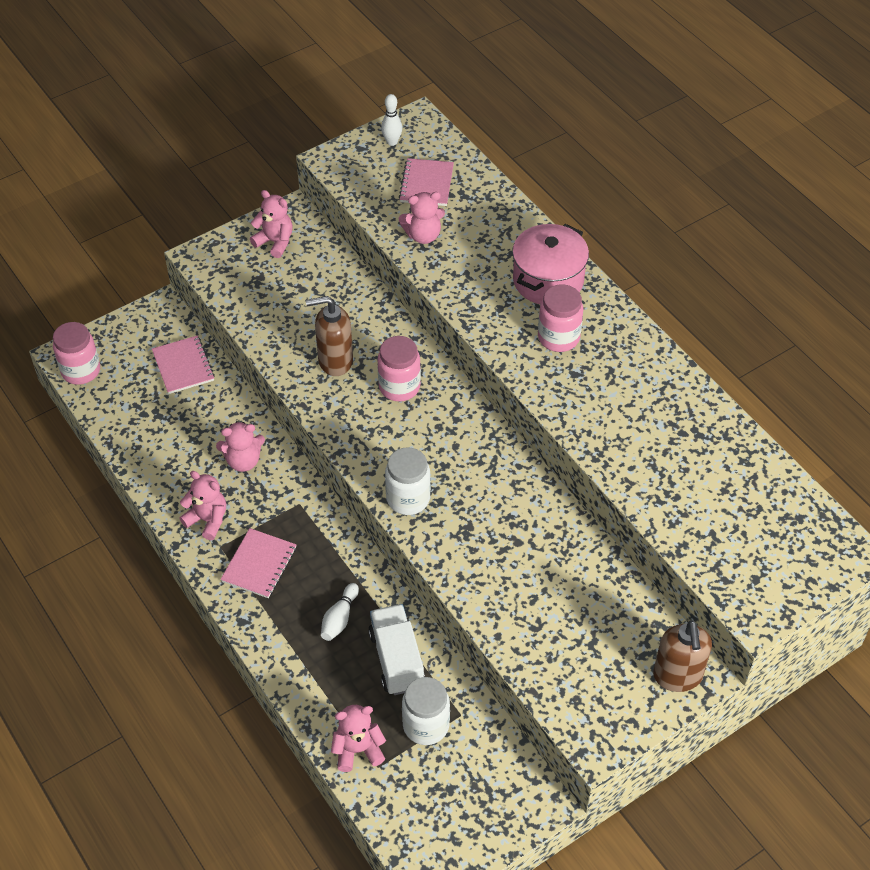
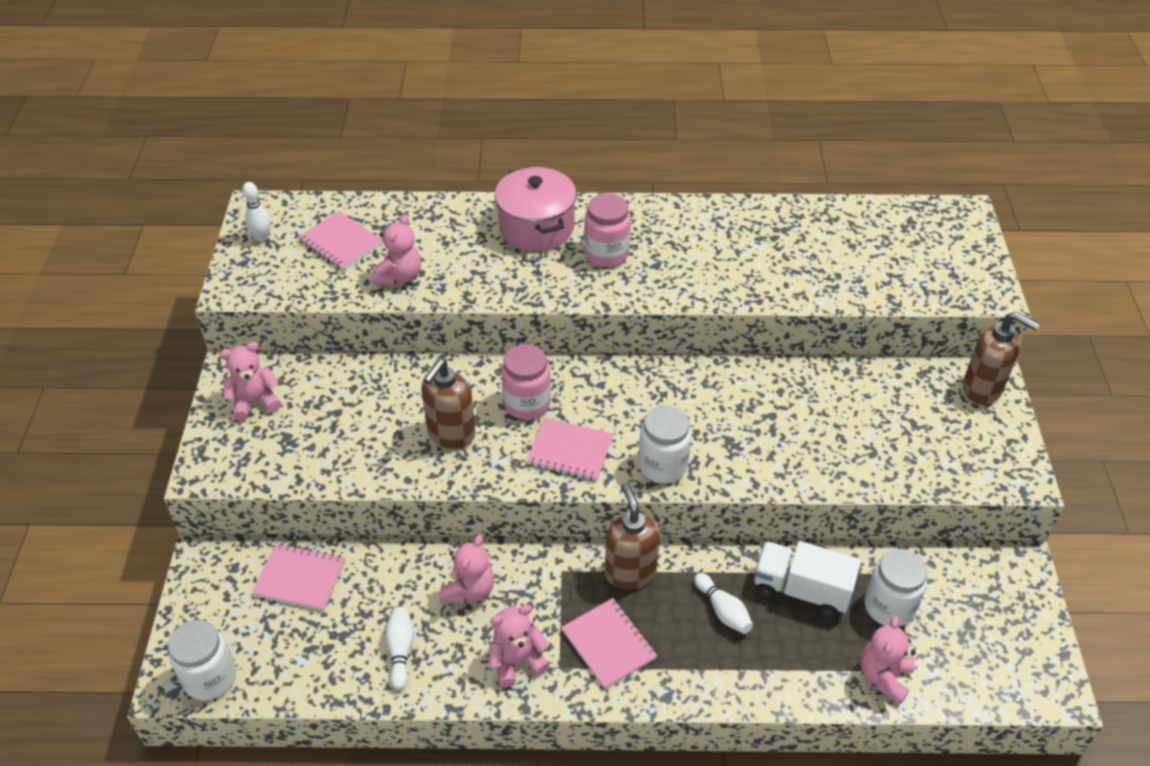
camera: 55 degrees left, 5 degrees down
pink jar [53,322,100,385] -> white jar [168,620,236,701]
none -> white bowling pin [385,607,414,690]
none -> pink notebook [526,418,613,481]
none -> brown soap dispenser [605,483,660,590]

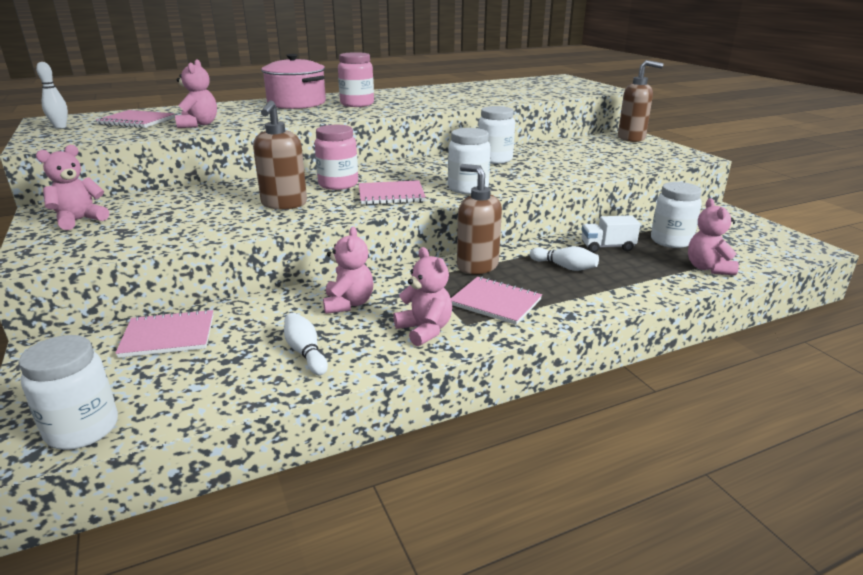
camera: 25 degrees left, 20 degrees down
pink teddy bear [489,605,550,687] -> pink teddy bear turned 105 degrees clockwise [393,247,452,346]
white truck [754,541,861,618] -> white truck [581,215,641,252], size x0.67
none -> white jar [478,106,515,164]

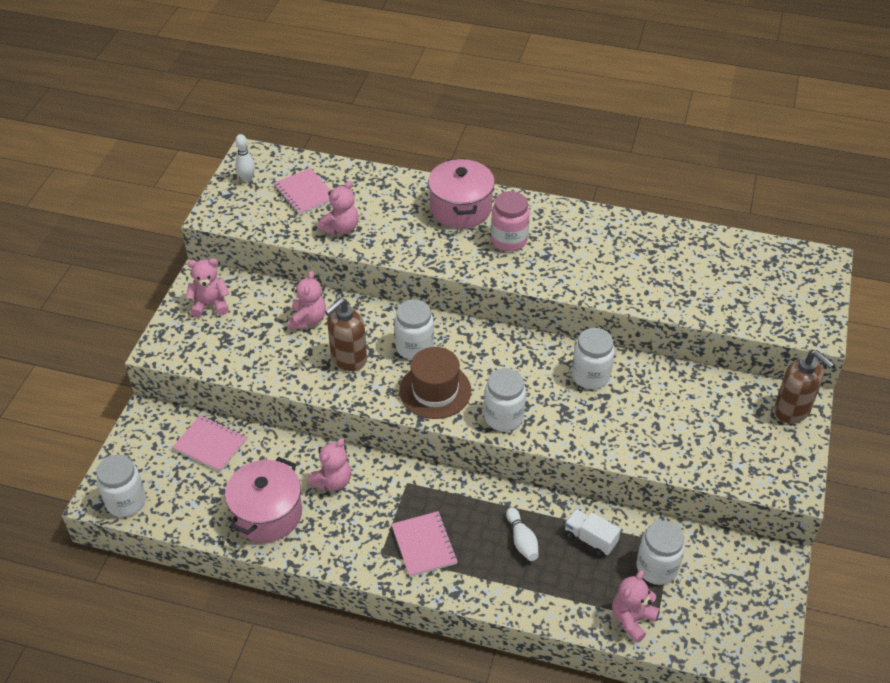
camera: 40 degrees right, 20 degrees up
white bowling pin [284,313,328,375] -> pink pot [225,457,302,542]
pink jar [315,125,358,190] -> white jar [394,299,434,360]
pink notebook [359,180,426,205] -> brown hat [399,347,471,419]
pink teddy bear [393,247,452,346] -> pink teddy bear moved to [288,271,326,330]
brown soap dispenser [457,164,502,274] -> none

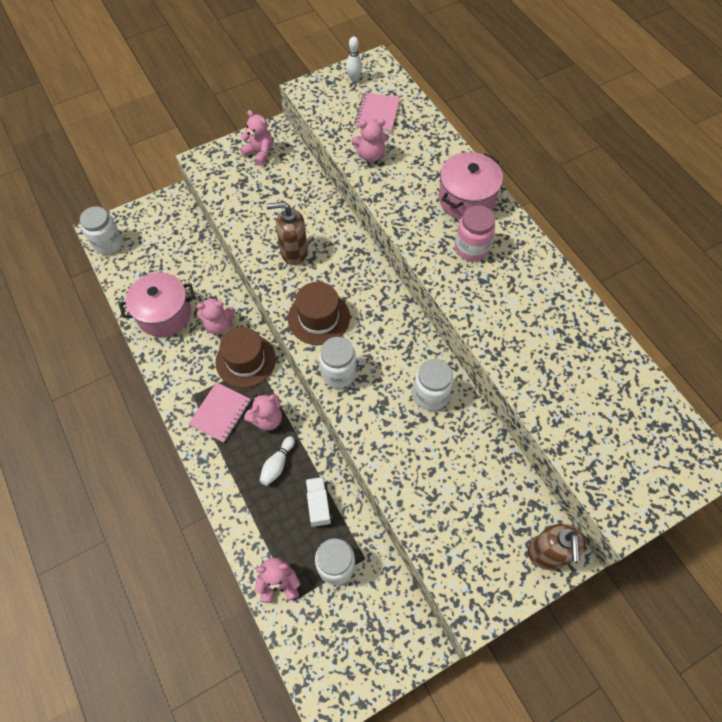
camera: 45 degrees right, 15 degrees up
pink notebook [172,415,247,472] -> none
pink teddy bear [288,271,326,330] -> pink teddy bear moved to [244,394,282,431]
white jar [394,299,434,360] -> none
none -> brown hat [215,327,276,388]

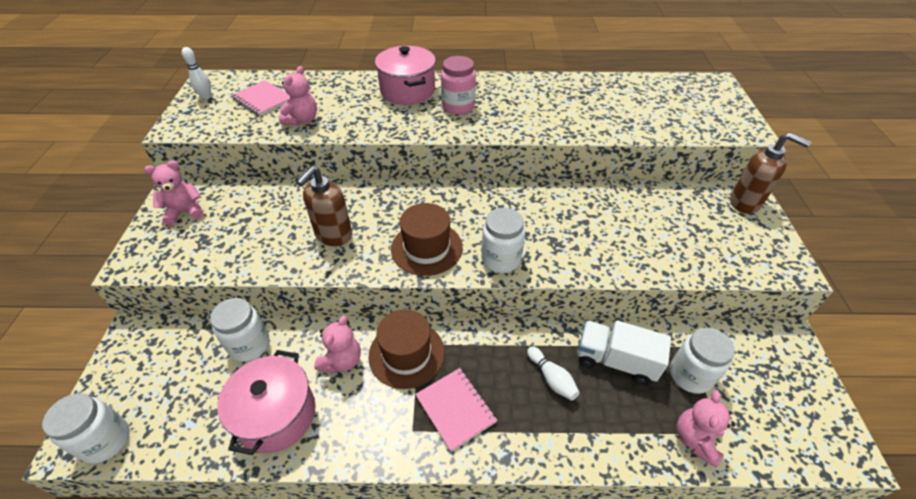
camera: 60 degrees left, 15 degrees down
pink teddy bear [244,394,282,431] -> none
white truck [305,477,332,527] -> white truck [578,321,671,385], size x1.50
white jar [413,359,453,411] -> white jar moved to [210,298,270,362]

